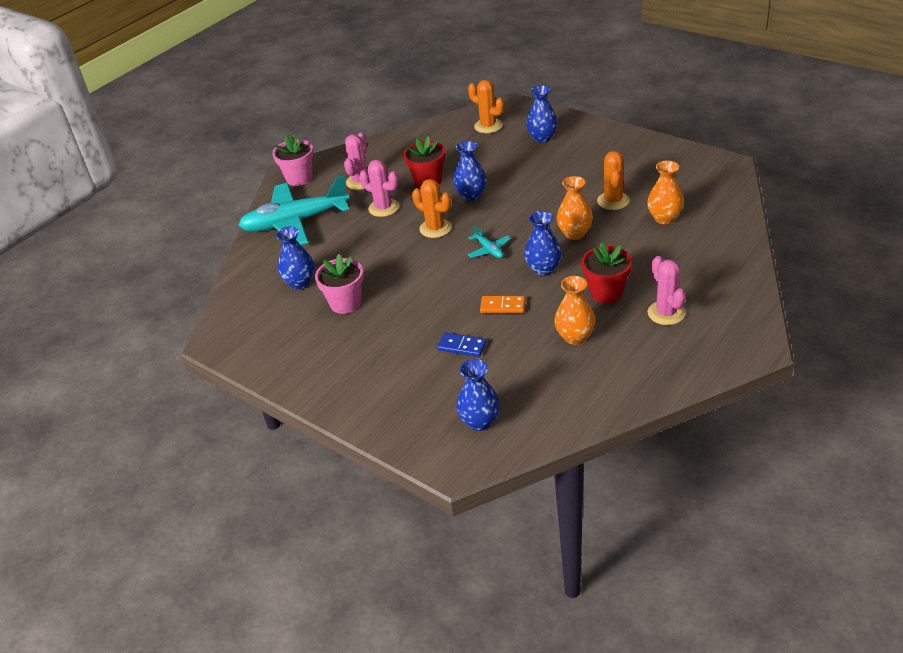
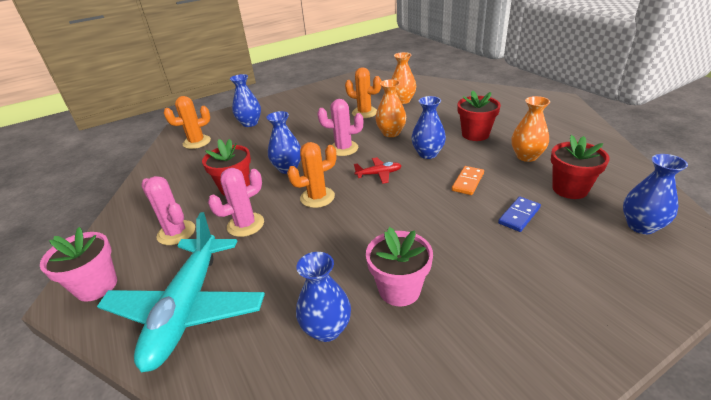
camera: 70 degrees left, 5 degrees down
turquoise plane [468,225,511,258] -> red plane [354,157,401,184]
pink cactus [647,256,686,325] -> pink cactus moved to [317,99,363,156]
none -> red flower pot [551,135,609,199]

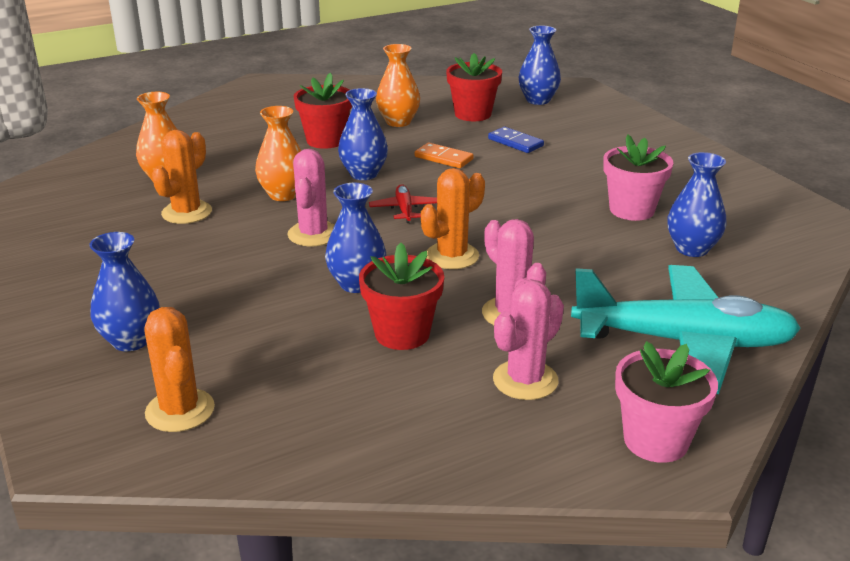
camera: 90 degrees left, 5 degrees down
orange cactus [287,142,337,208] -> orange cactus turned 75 degrees clockwise [421,168,485,269]

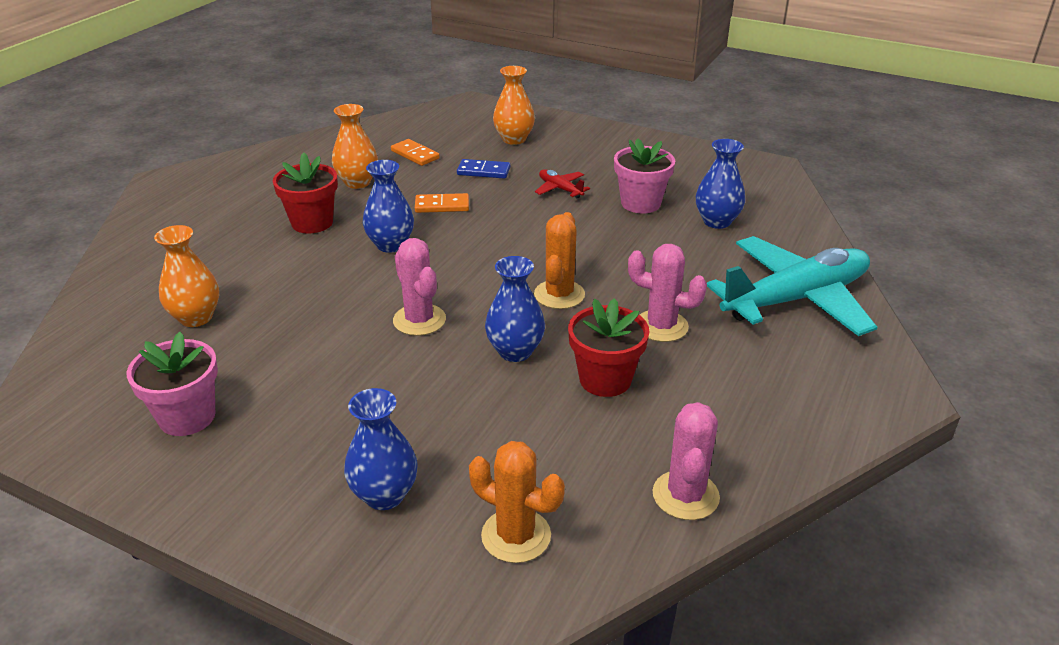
camera: 35 degrees left, 5 degrees up
orange cactus [152,130,212,224] -> none
orange vase [255,106,301,201] -> orange vase moved to [493,66,535,145]
red plane [369,184,437,223] -> red plane moved to [535,169,590,198]
red flower pot [446,53,502,121] -> orange domino [391,139,440,166]
pink cactus [493,279,564,400] -> pink cactus moved to [653,402,720,520]
blue vase [519,26,561,105] -> none
pink flower pot [615,341,718,463] -> pink flower pot moved to [127,332,218,436]

